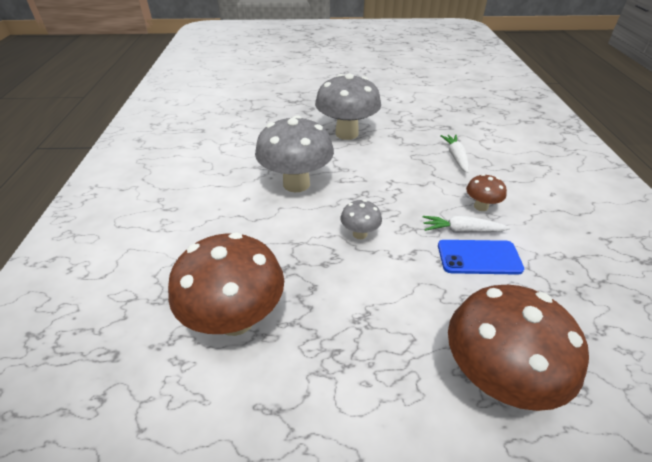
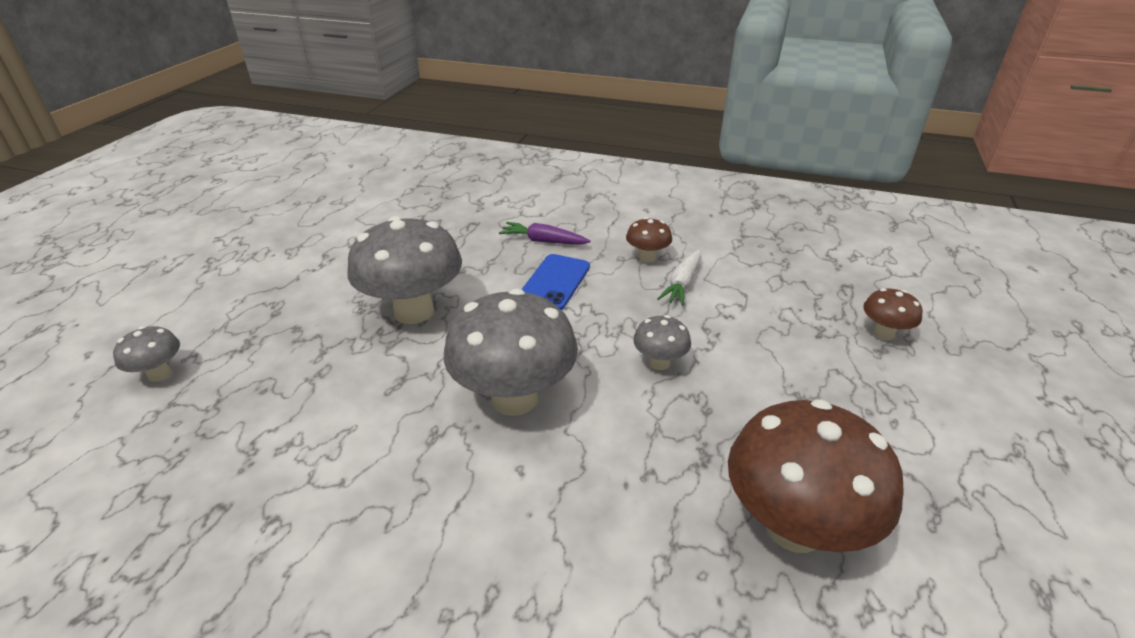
camera: 70 degrees left, 5 degrees down
blue phone [438,240,524,275] -> blue phone moved to [521,254,590,310]
white carrot [440,135,469,173] -> purple carrot [499,222,591,245]
brown mushroom [448,285,589,411] -> brown mushroom [863,288,923,340], size x0.47
none -> grey mushroom [113,326,180,382]

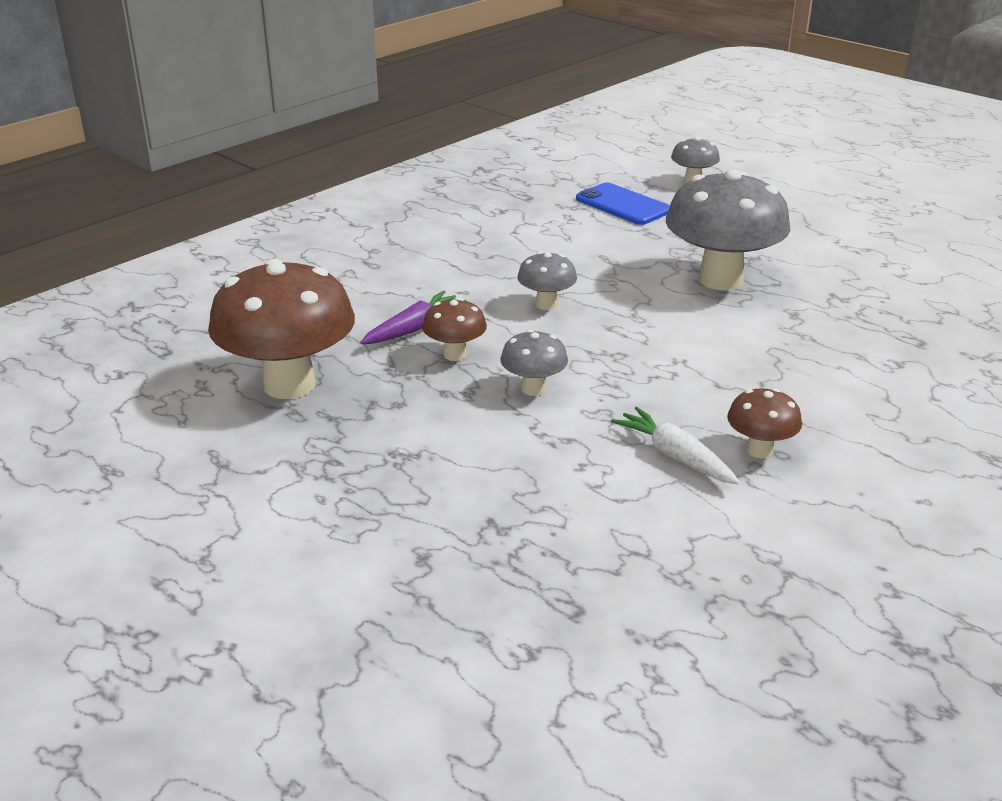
camera: 115 degrees right, 5 degrees down
grey mushroom [444,289,578,416] -> grey mushroom [517,252,577,310], size x0.47
purple carrot [499,222,591,245] -> purple carrot moved to [360,291,467,344]
blue phone [521,254,590,310] -> blue phone moved to [576,183,670,225]
brown mushroom [863,288,923,340] -> brown mushroom moved to [422,298,487,361]

